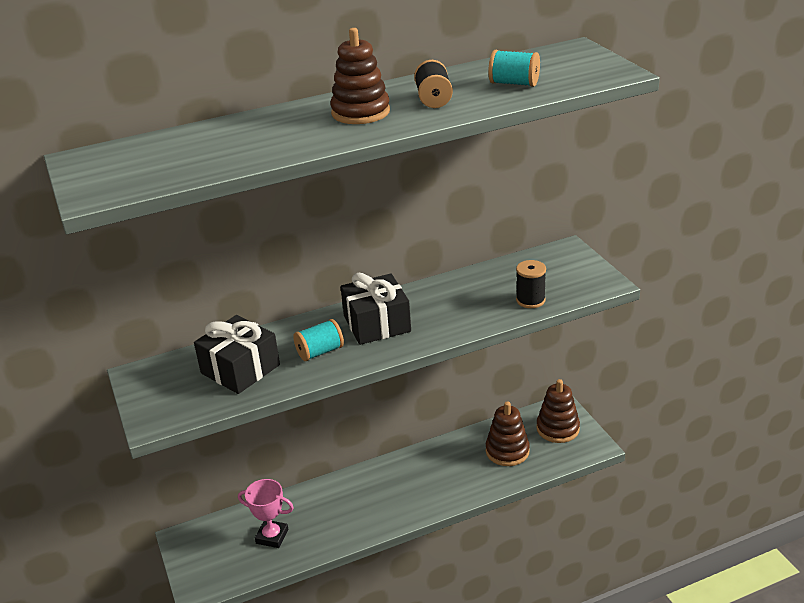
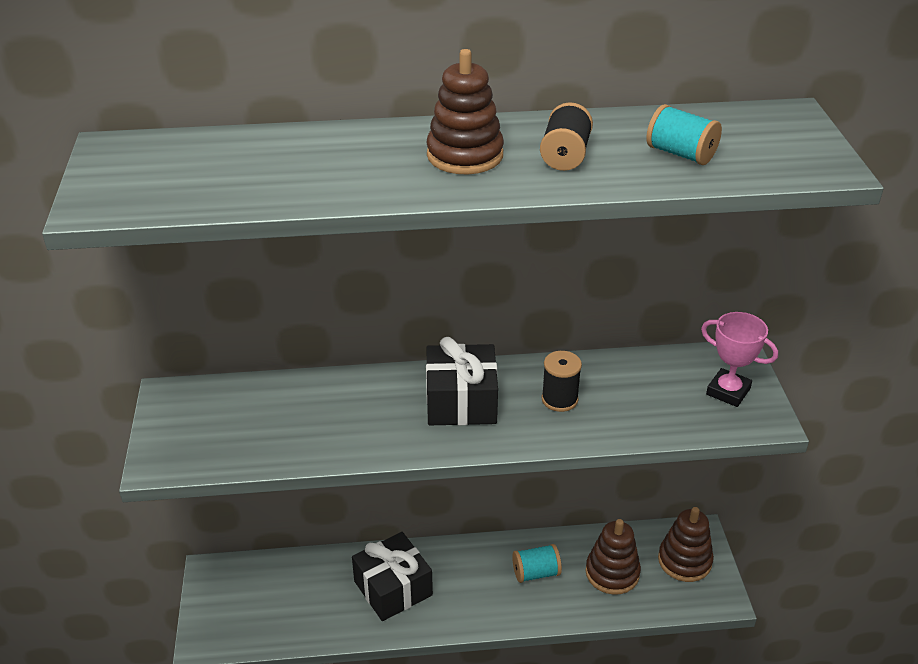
camera: 15 degrees right, 5 degrees up
black gift [194,315,280,394] -> black gift moved to [352,532,433,621]
pink trophy [238,479,294,548] -> pink trophy moved to [701,312,778,407]
turquoise spool [293,319,344,361] -> turquoise spool moved to [512,544,562,583]
black spool [516,260,546,308] -> black spool moved to [542,351,582,412]

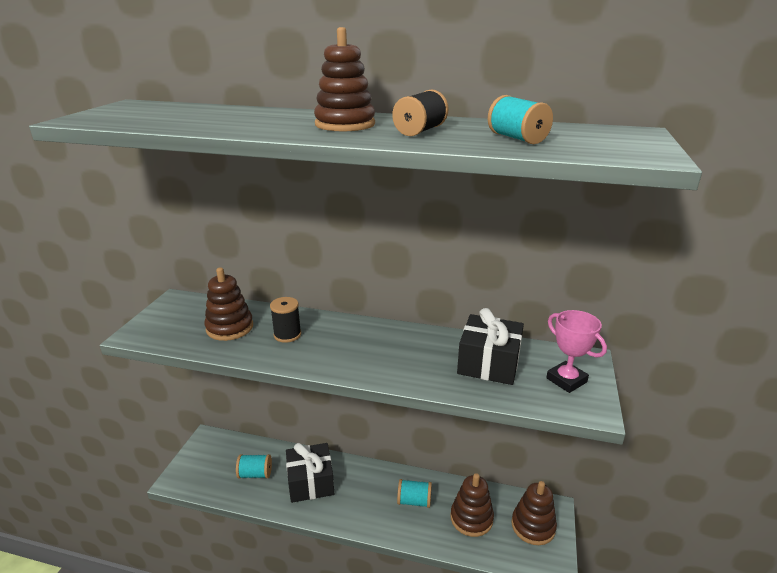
camera: 20 degrees right, 10 degrees down
black gift [426,337,498,425] -> black gift moved to [457,308,524,385]
black spool [542,351,582,412] -> black spool moved to [270,297,301,343]
none -> brown stacking toy [204,267,253,341]
none -> turquoise spool [236,454,272,479]

